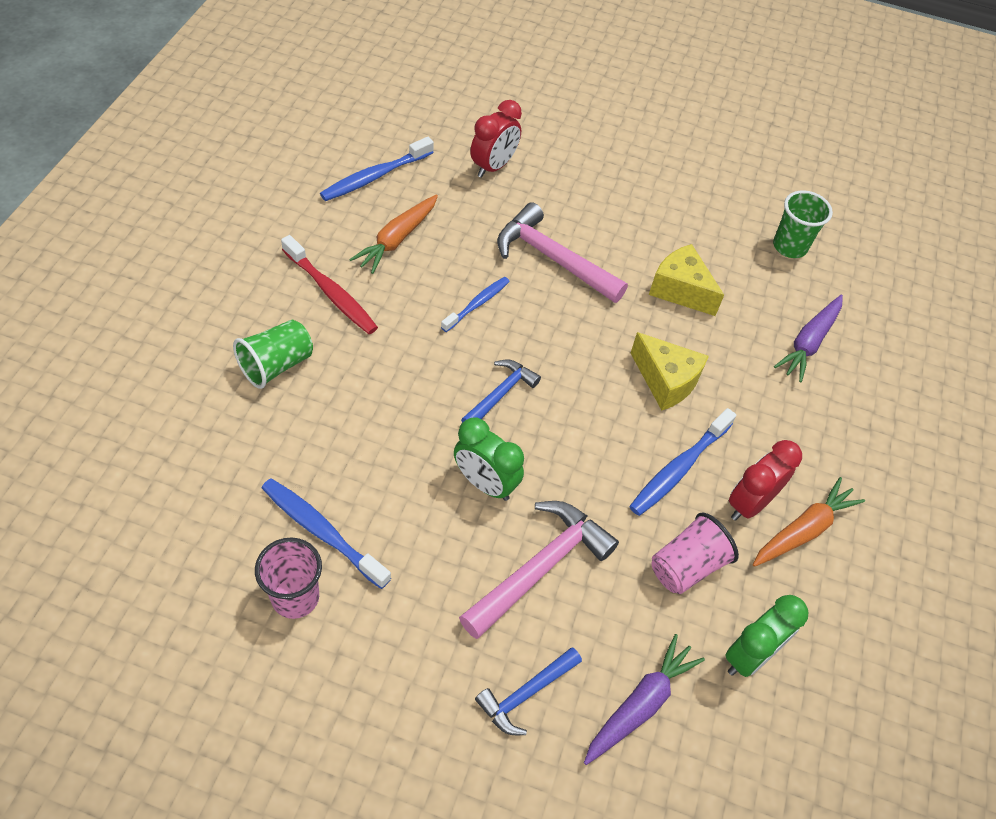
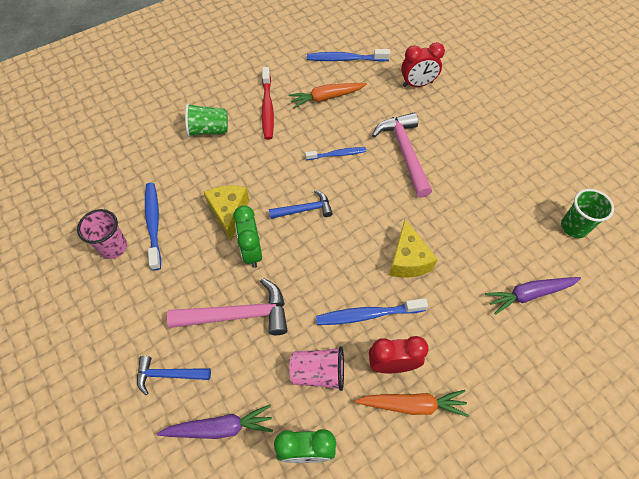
camera: 45 degrees right, 5 degrees up
yellow cheese [649,244,724,316] -> yellow cheese moved to [204,185,249,241]

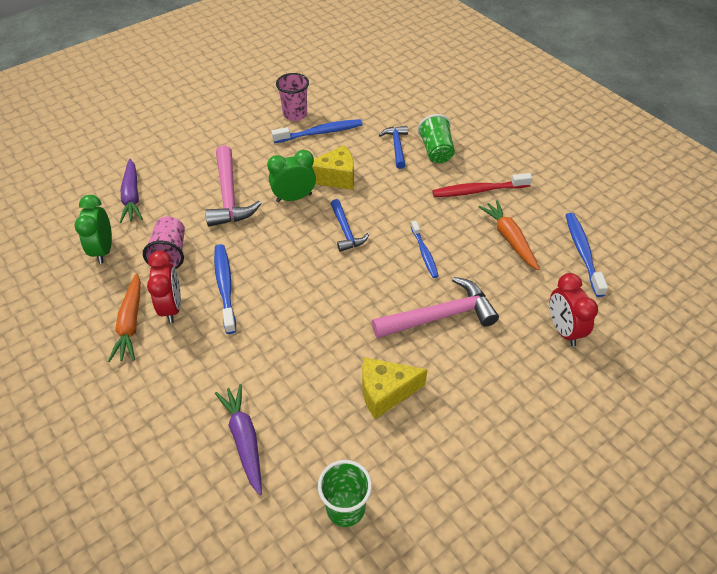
camera: 85 degrees right, 10 degrees down
blue hammer [137,356,211,395] -> blue hammer moved to [379,126,408,169]
yellow cheese [389,220,438,278] -> yellow cheese moved to [362,357,428,419]

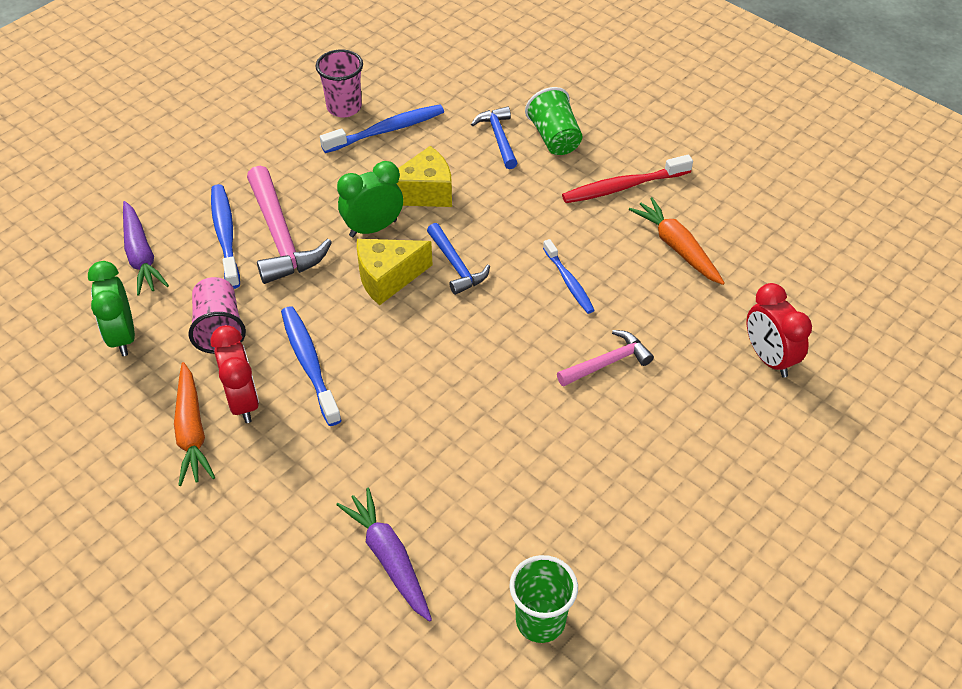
camera: 10 degrees left, 0 degrees up
yellow cheese [362,357,428,419] -> yellow cheese moved to [357,239,433,305]
pink hammer [372,277,499,338] -> pink hammer [557,330,654,387], size x0.60
blue toothbrush [566,213,608,297] -> blue toothbrush moved to [211,184,240,289]

